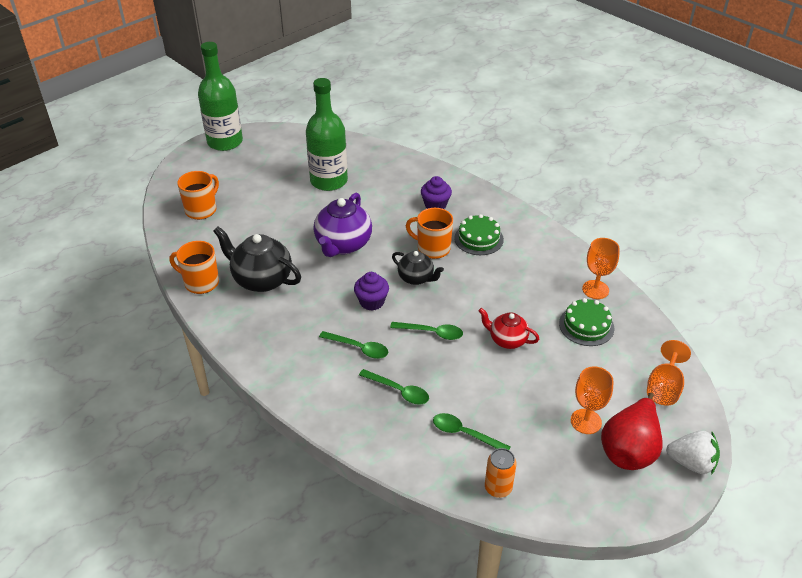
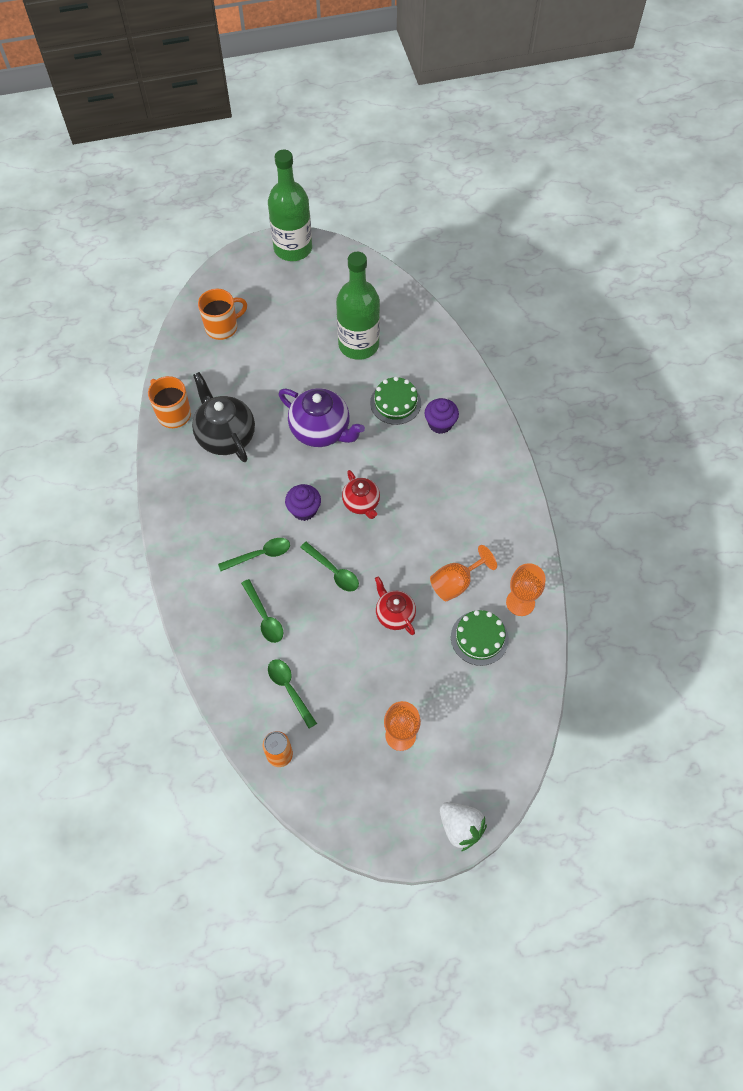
camera: 30 degrees right, 20 degrees up
purple teapot [314,193,372,257] -> purple teapot turned 105 degrees counterclockwise [279,388,365,447]
green spoon [319,331,388,359] -> green spoon turned 75 degrees counterclockwise [218,538,290,571]
black teapot [392,251,444,285] -> red teapot [342,470,380,519]
orange mug [406,208,453,259] -> none
green cake [454,214,504,255] -> green cake moved to [370,377,421,425]
red pear [601,393,663,470] -> none
orange goblet [647,340,691,406] -> orange goblet moved to [430,545,497,601]

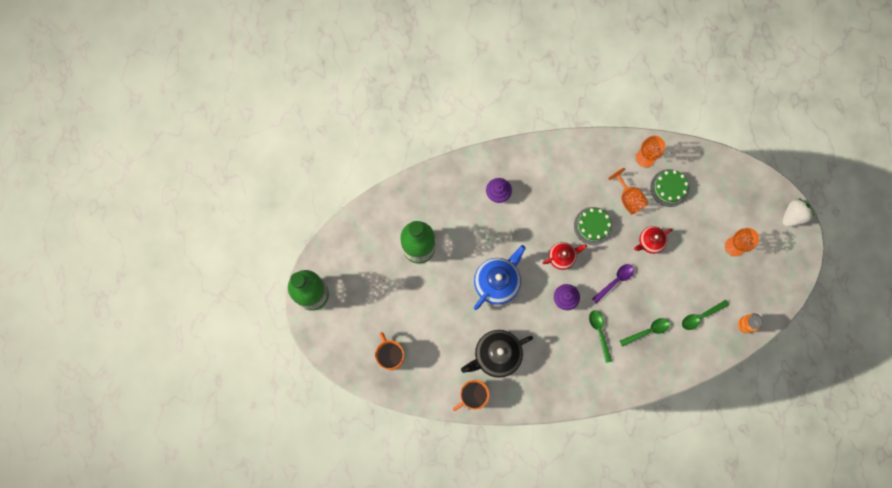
camera: 85 degrees left, 15 degrees up
purple teapot [279,388,365,447] -> blue teapot [474,245,526,310]
green spoon [300,542,359,592] -> purple spoon [592,264,634,303]
green cake [370,377,421,425] -> green cake moved to [574,207,613,245]

